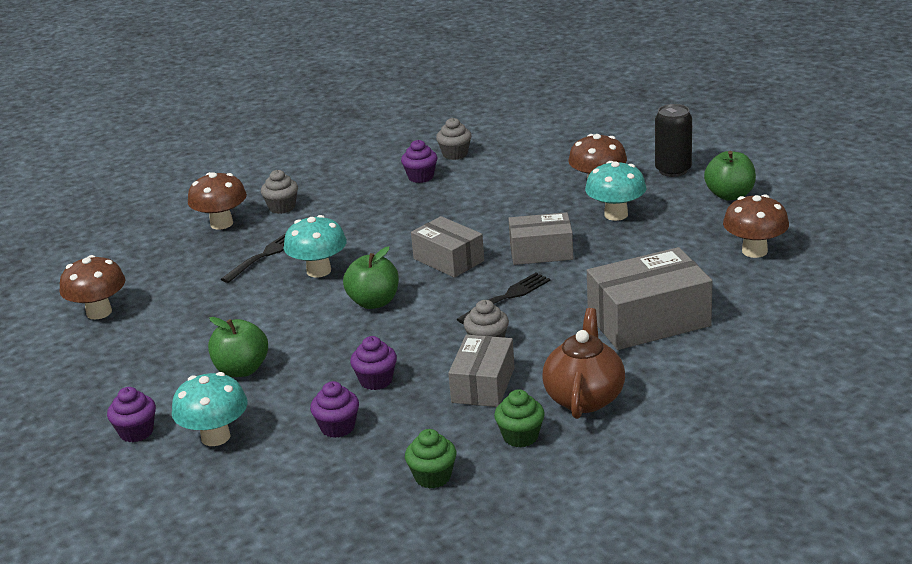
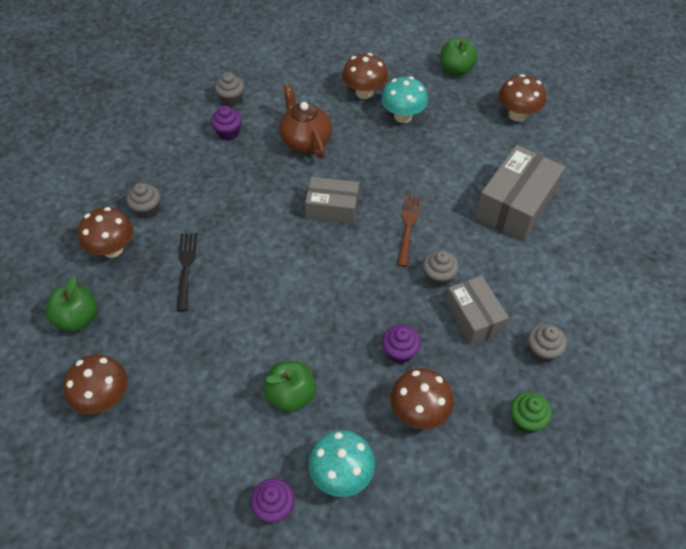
camera: 40 degrees left, 25 degrees up
turquoise mushroom [284,215,347,278] -> none
purple cupcake [310,381,359,438] -> brown mushroom [390,368,454,429]
green apple [343,247,399,309] -> green apple moved to [46,276,97,332]
black fork [456,273,550,324] -> brown fork [397,195,421,267]
green cupcake [494,389,545,448] -> grey cupcake [528,324,567,363]
grey box [508,212,573,265] -> none
brown teapot [542,308,625,419] -> brown teapot moved to [279,83,332,158]
black can [655,104,692,177] -> none

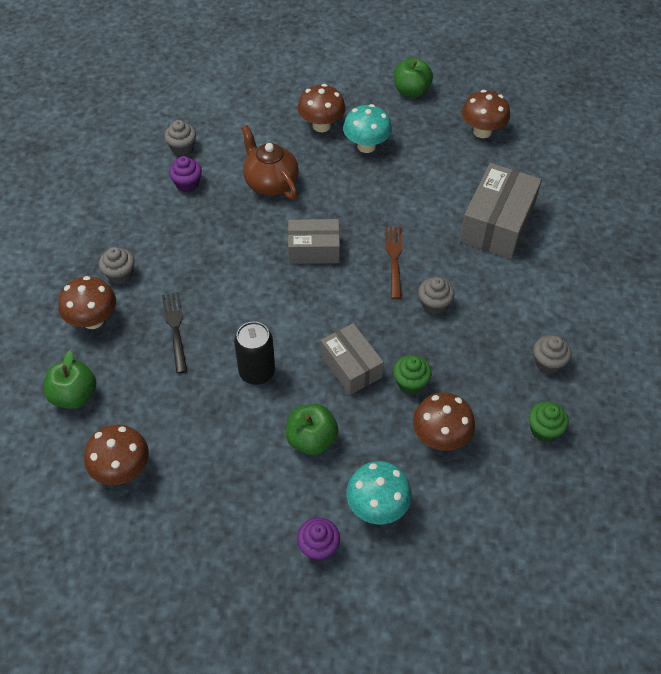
camera: 10 degrees left, 0 degrees up
purple cupcake [382,325,421,364] -> green cupcake [393,355,432,394]
grey box [445,276,509,345] -> grey box moved to [321,323,384,395]
none -> black can [234,322,275,385]

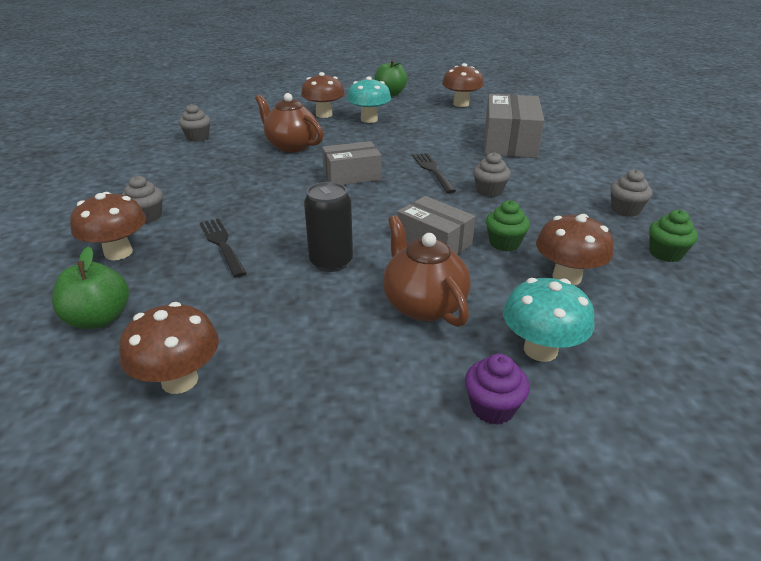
camera: 15 degrees left, 20 degrees down
purple cupcake [169,156,202,192] -> none
green apple [286,404,338,455] -> brown teapot [383,215,471,327]
brown fork [385,226,402,299] -> black fork [412,153,456,193]

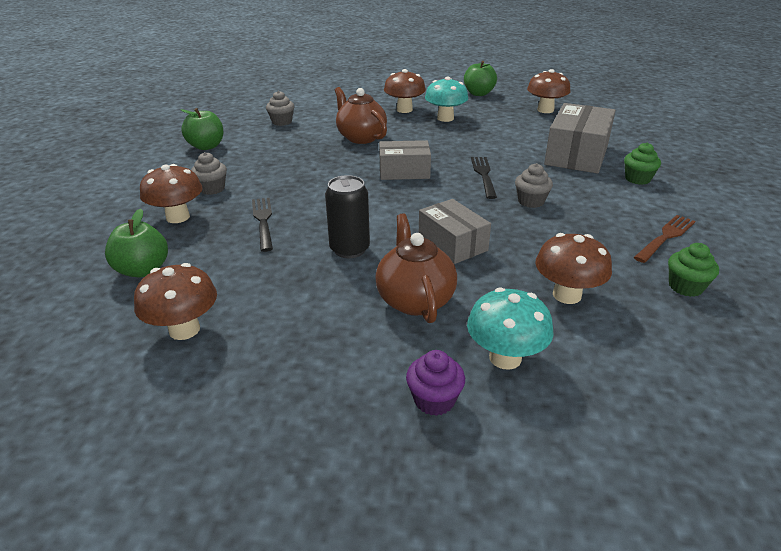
camera: 15 degrees right, 0 degrees up
green cupcake [486,200,530,252] -> green cupcake moved to [624,143,661,185]
grey cupcake [610,169,652,217] -> brown fork [634,215,695,263]
none -> green apple [181,108,223,150]

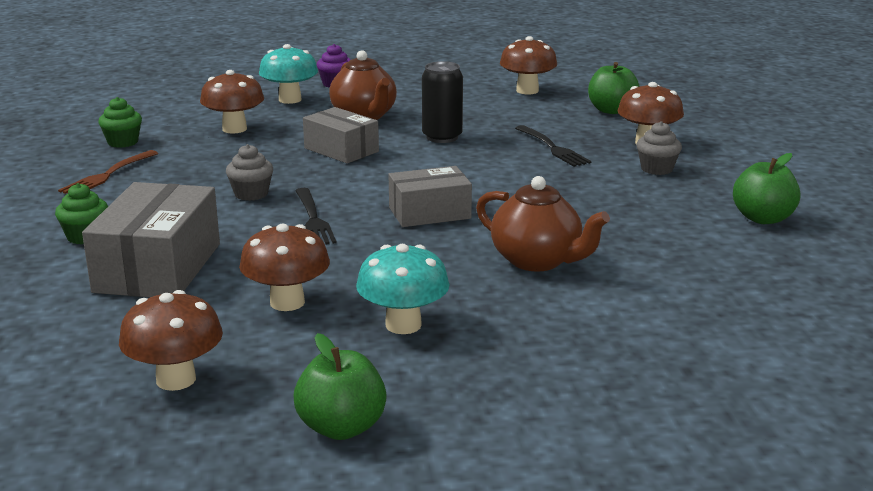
camera: 165 degrees right, 10 degrees down
grey cupcake [266,91,294,126] -> none
brown mushroom [384,69,426,113] -> brown mushroom moved to [239,223,330,311]

